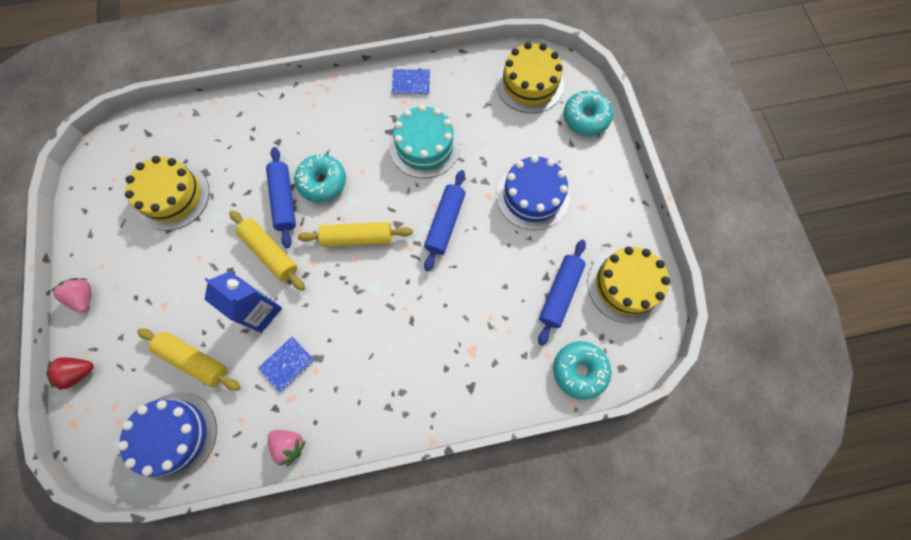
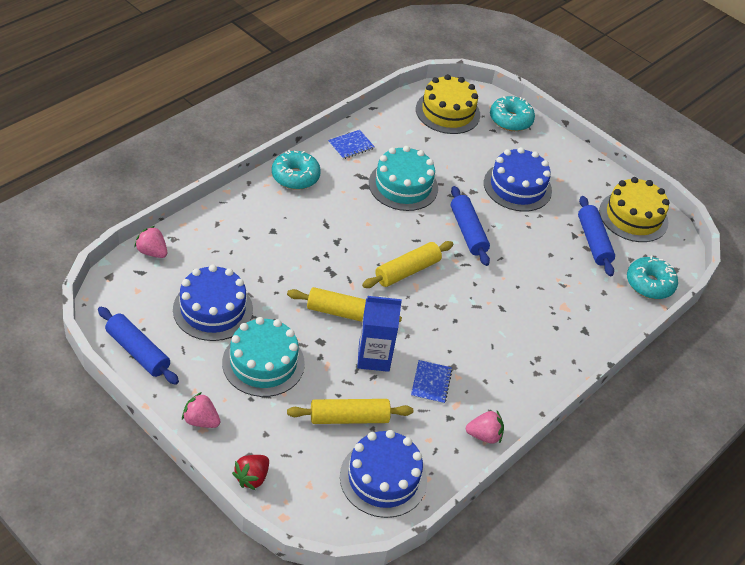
camera: 40 degrees left, 25 degrees down
yellow cake [125,156,210,231] -> blue cake [173,265,253,341]
blue rolling pin [266,147,296,248] -> blue rolling pin moved to [98,307,179,385]
turquoise donut [294,154,346,202] -> turquoise donut moved to [272,150,321,190]
none -> pink strawberry [134,226,167,258]
none -> turquoise cake [222,317,305,397]

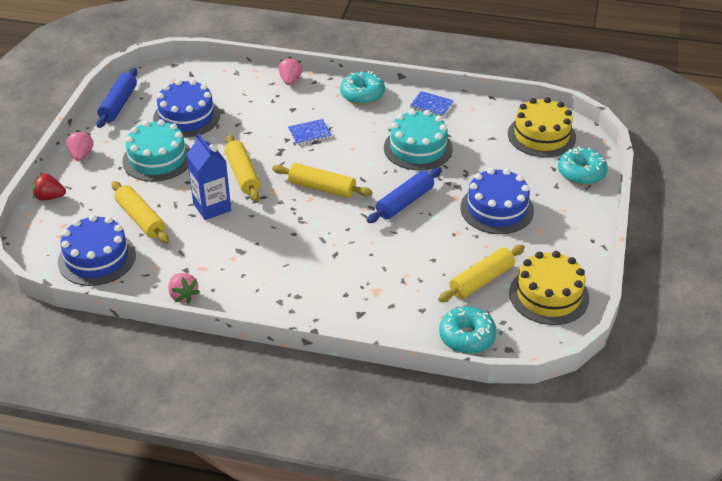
camera: 65 degrees right, 5 degrees down
pink strawberry [134,226,167,258] -> pink strawberry moved to [278,57,303,85]
blue notebook [411,360,452,404] -> blue notebook moved to [288,119,332,145]
blue rolling pin [578,196,615,276] -> yellow rolling pin [438,245,525,302]

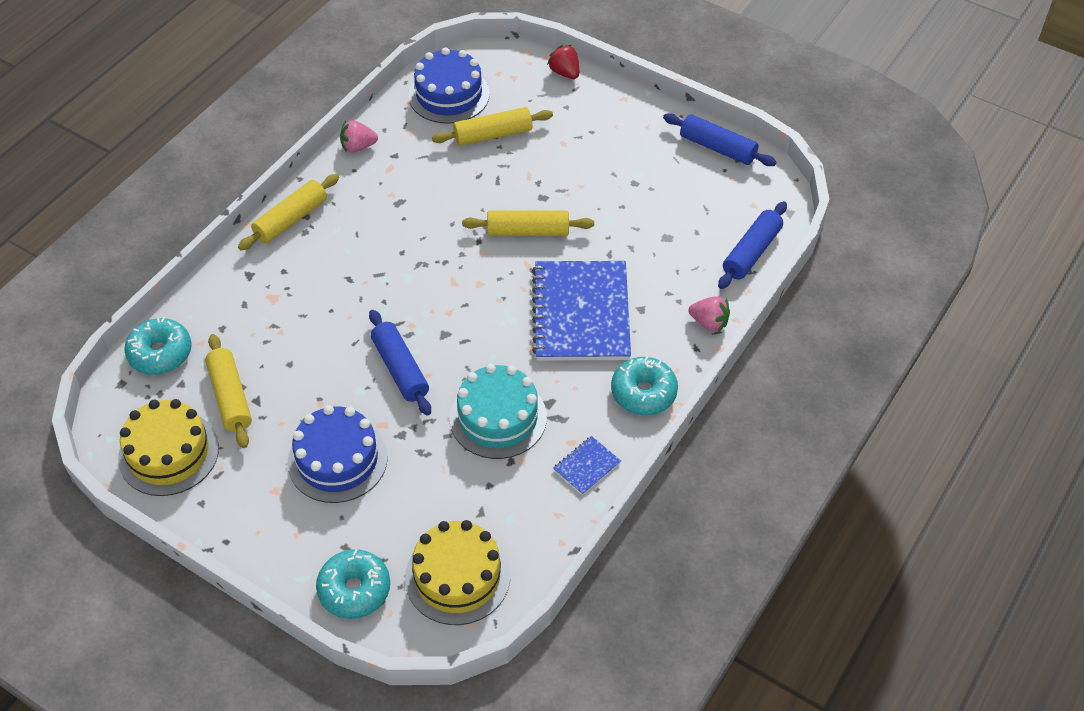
camera: 110 degrees right, 10 degrees up
red strawberry [33,173,66,201] -> red strawberry turned 60 degrees counterclockwise [547,45,579,79]
pink strawberry [66,130,93,161] -> none
turquoise cake [122,119,190,182] -> none
blue cake [153,79,220,138] -> none
blue carton [186,134,231,220] -> none
yellow rolling pin [272,163,373,198] -> yellow rolling pin moved to [238,174,339,250]
blue notebook [288,119,332,145] -> blue notebook [532,261,631,361], size x2.39
none -> blue rolling pin [718,201,787,289]

